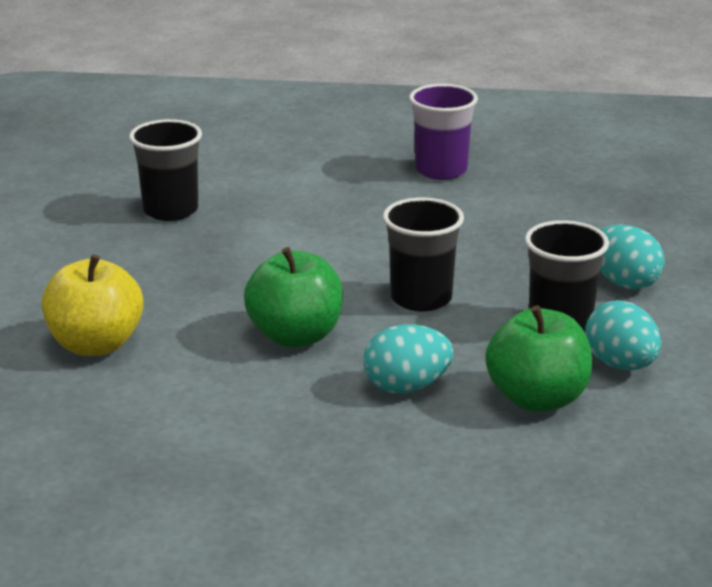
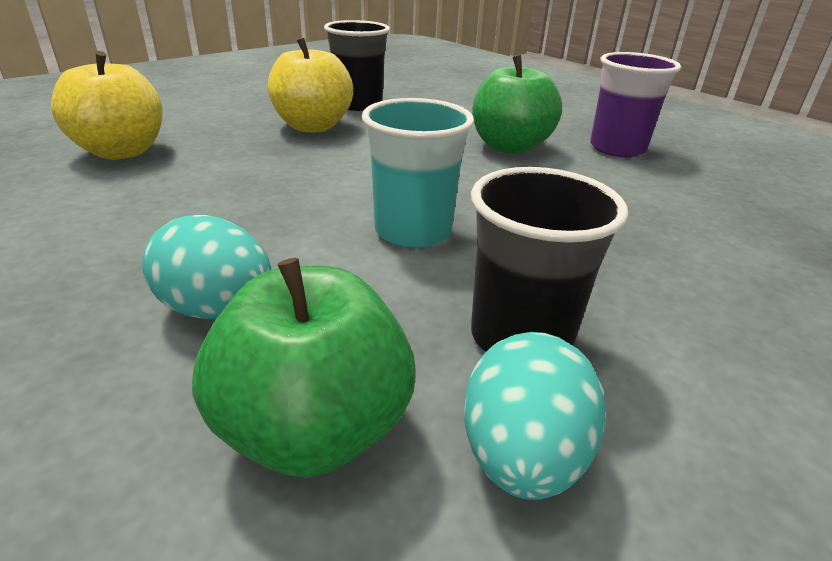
camera: 40 degrees right, 5 degrees up
green apple [244,247,343,347] -> green apple moved to [472,55,562,154]
black cup [383,197,464,312] -> turquoise cup [361,98,474,248]
turquoise egg [600,224,665,289] -> none
none -> yellow apple [268,38,353,132]

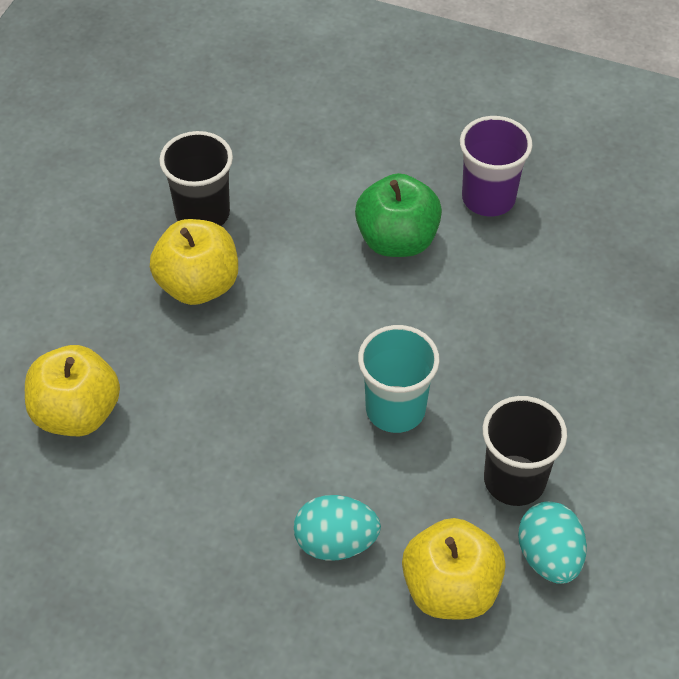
camera: 25 degrees left, 20 degrees up
green apple [192,258,415,478] -> yellow apple [402,518,506,620]

